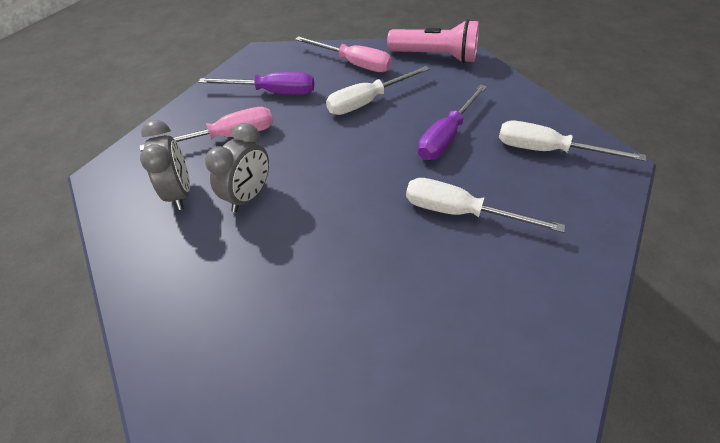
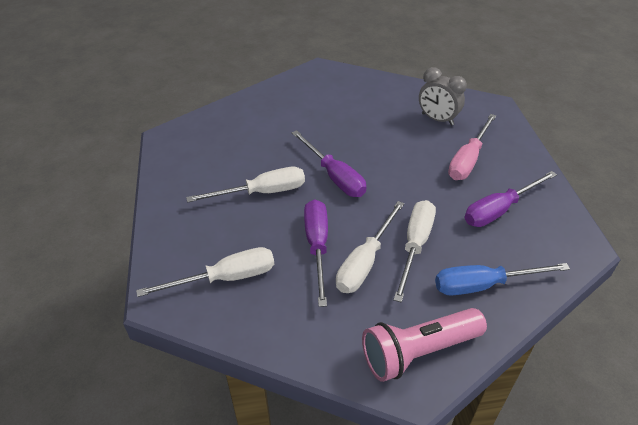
camera: 140 degrees right, 5 degrees down
grey clock [205,123,269,212] -> none
pink screwdriver [295,36,392,72] -> blue screwdriver [435,263,570,296]
none -> purple screwdriver [292,130,366,197]
none -> white screwdriver [336,201,404,293]

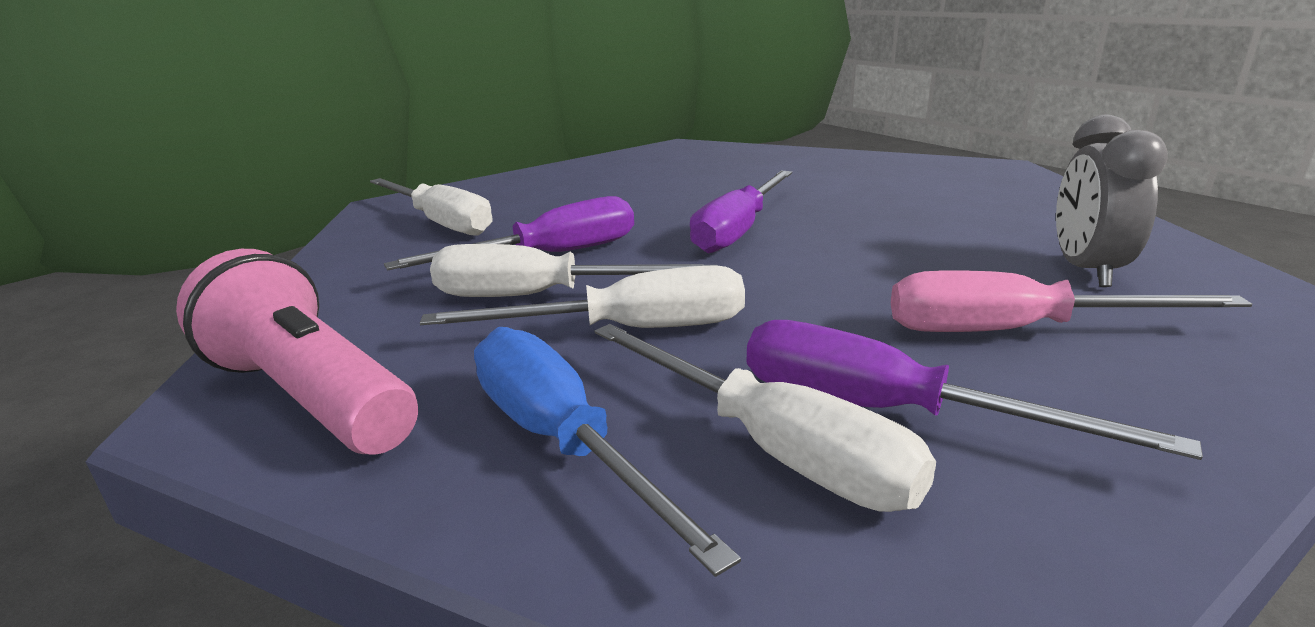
camera: 65 degrees right, 20 degrees down
white screwdriver [186,167,305,203] -> white screwdriver moved to [595,324,936,512]

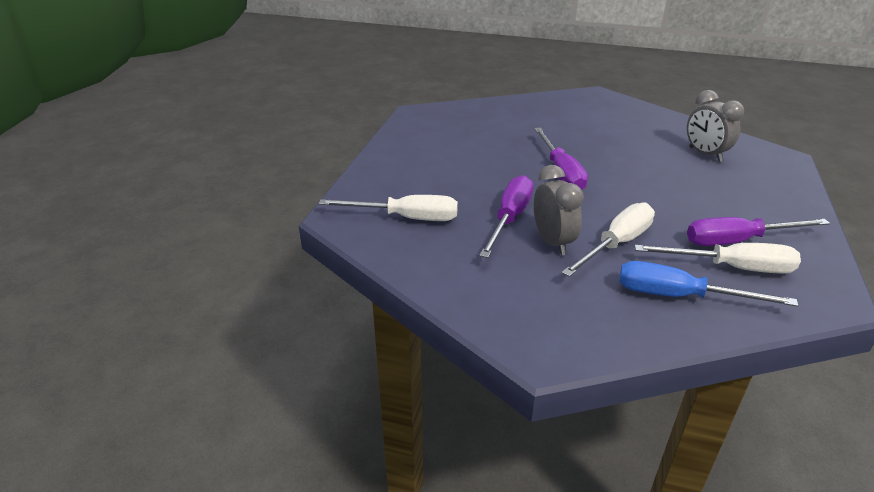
camera: 40 degrees left, 10 degrees up
pink flashlight [176,249,418,454] -> none
white screwdriver [430,244,718,297] -> grey clock [534,165,584,255]
pink screwdriver [891,270,1253,332] -> none

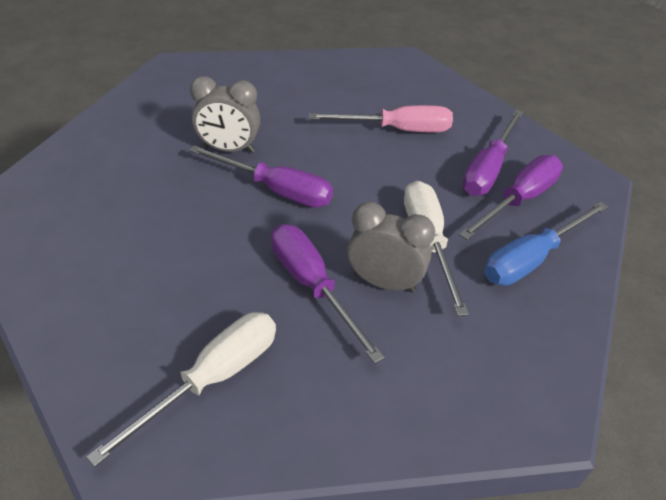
camera: 55 degrees left, 10 degrees up
white screwdriver [634,243,801,274] -> purple screwdriver [459,155,563,240]
grey clock [687,90,744,162] -> grey clock moved to [190,76,260,153]
none -> pink screwdriver [309,105,453,132]

